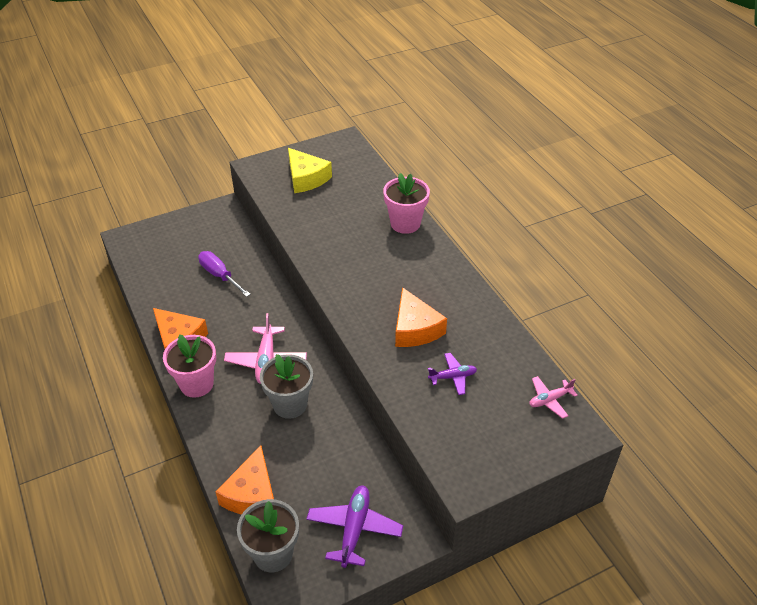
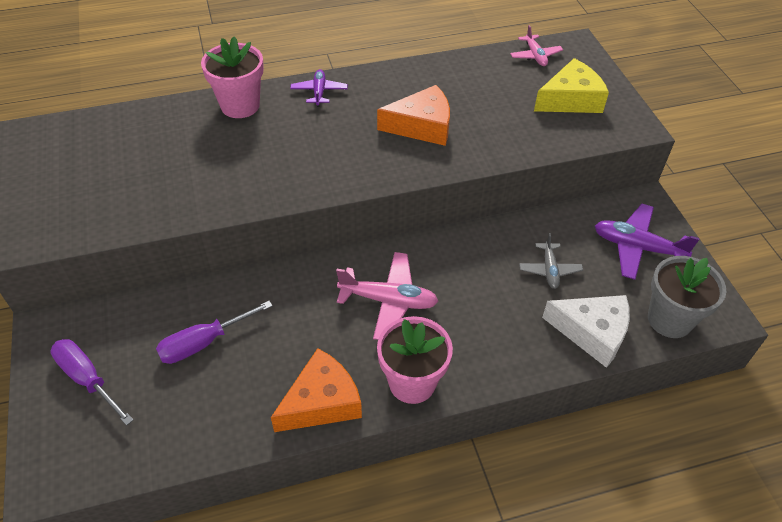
camera: 80 degrees left, 5 degrees up
orange cheese [216,445,274,514] -> white cheese [542,295,630,368]
grey flower pot [260,354,313,419] -> none
yellow cheese [288,148,332,193] -> yellow cheese moved to [534,58,609,113]
purple plane [428,353,477,395] -> purple plane moved to [290,69,348,107]
none -> purple screwdriver [51,339,133,426]
none -> grey plane [519,233,583,289]

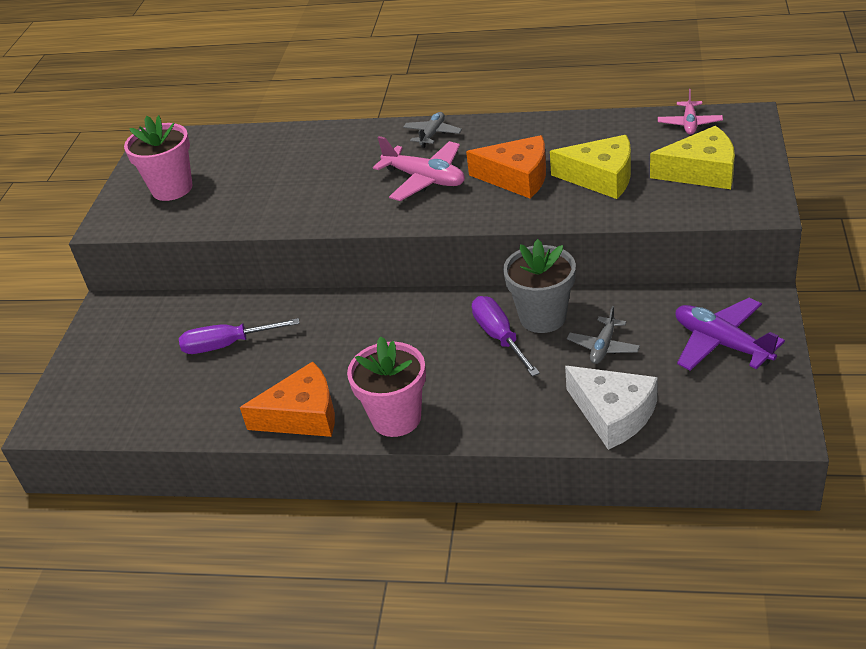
camera: 30 degrees right, 10 degrees down
purple screwdriver [51,339,133,426] -> purple screwdriver moved to [472,296,540,377]
pink flower pot [201,36,264,118] -> pink flower pot moved to [124,115,193,201]
purple plane [290,69,348,107] -> grey plane [403,112,462,148]
pink plane [336,252,438,340] -> pink plane moved to [373,136,465,201]
grey flower pot [648,256,727,338] -> grey flower pot moved to [503,239,576,333]
none -> yellow cheese [550,135,631,199]

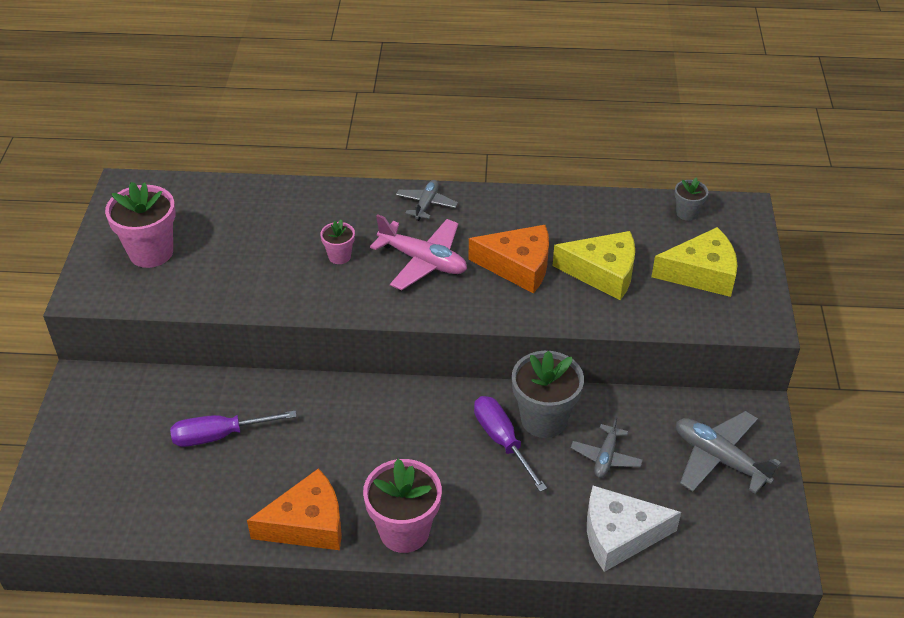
camera: 10 degrees left, 5 degrees up
white cheese [565,366,658,450] -> white cheese turned 135 degrees clockwise [587,486,681,572]
pink plane [658,89,723,135] -> grey flower pot [675,177,708,221]
purple plane [675,298,785,371] -> grey plane [676,411,781,494]
none -> pink flower pot [320,220,355,264]

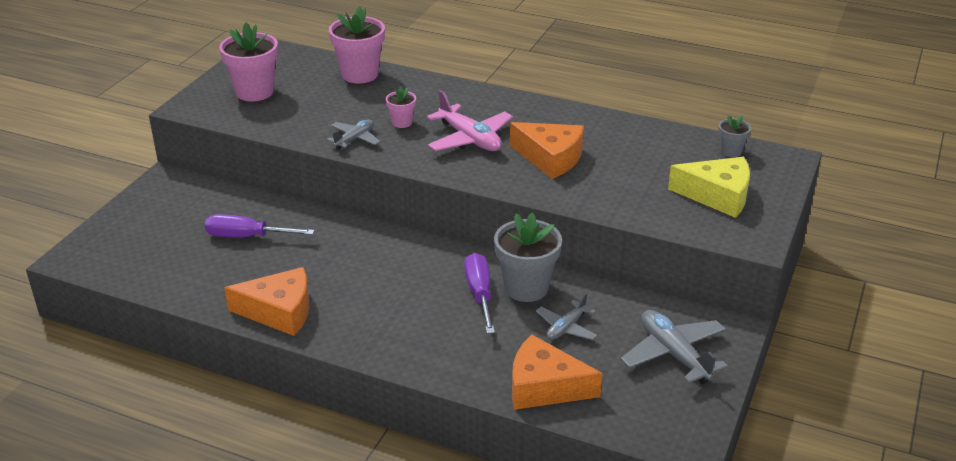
camera: 20 degrees right, 10 degrees down
pink flower pot [363,459,442,553] -> pink flower pot moved to [329,6,385,84]
grey plane [396,180,458,221] -> grey plane moved to [327,120,380,150]
yellow cheese [553,231,635,300] -> none
white cheese [587,486,681,572] -> orange cheese [512,335,603,410]

